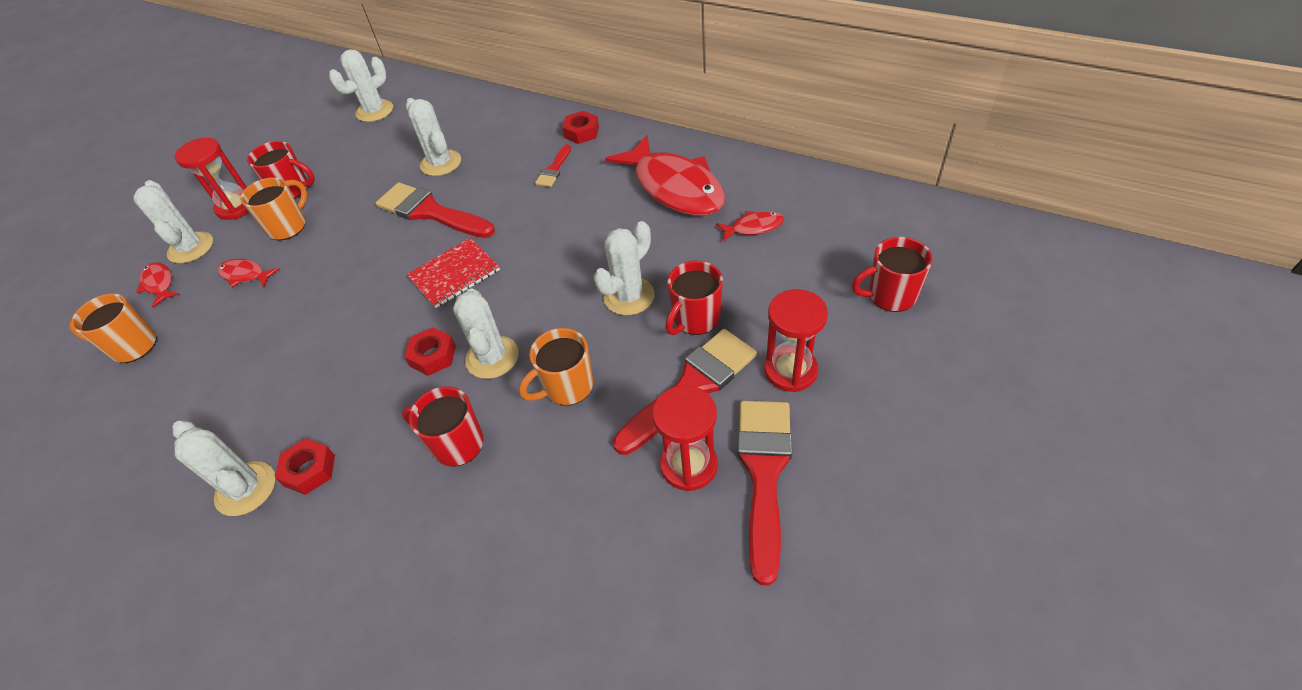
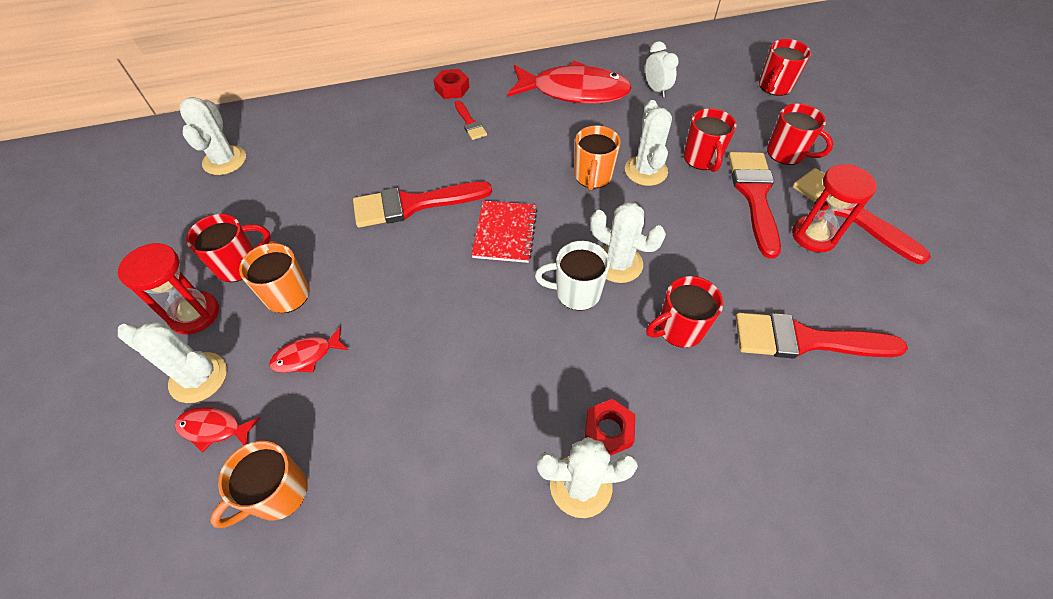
camera: 50 degrees left, 5 degrees up
red nut [404,327,456,376] -> white mug [535,241,610,311]
white cactus [406,98,461,176] -> none
orange mug [519,328,593,406] -> orange mug moved to [574,125,621,191]
red fish [716,211,784,241] -> white clock [645,41,679,97]
red hourglass [764,289,828,392] -> red mug [767,103,833,165]
none -> red brush [736,313,908,359]

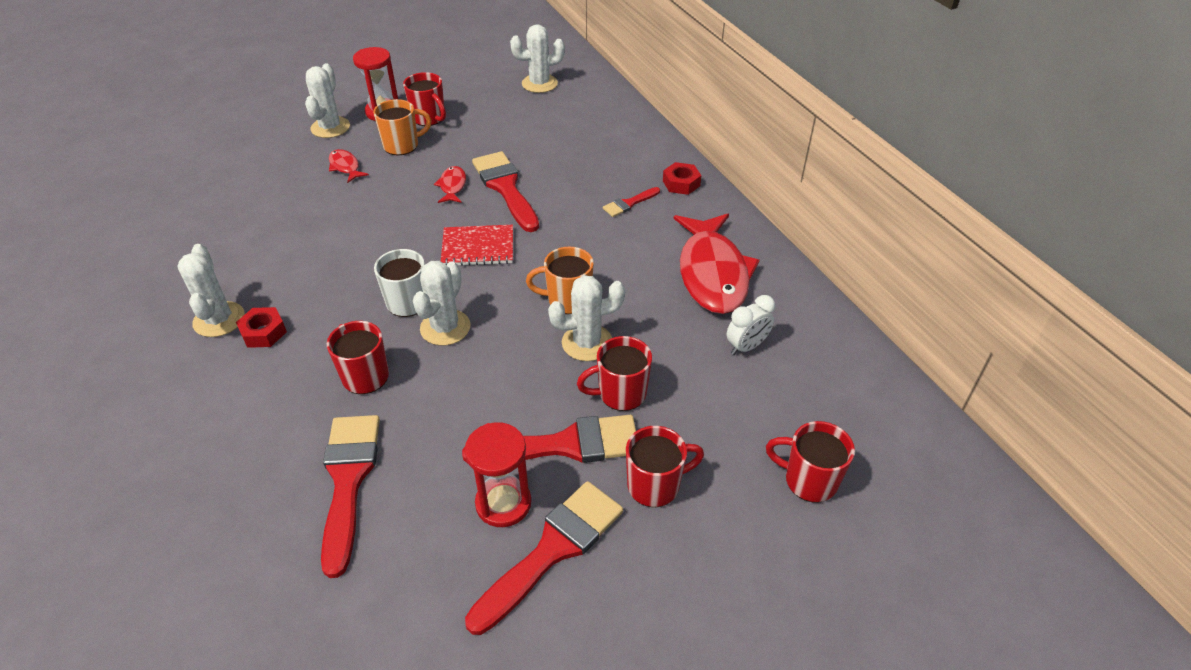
camera: 80 degrees right, 10 degrees down
red fish [175,407,260,453] -> red fish moved to [434,166,466,203]
orange mug [210,441,307,528] -> none
red mug [767,103,833,165] -> red mug turned 135 degrees counterclockwise [626,426,704,507]

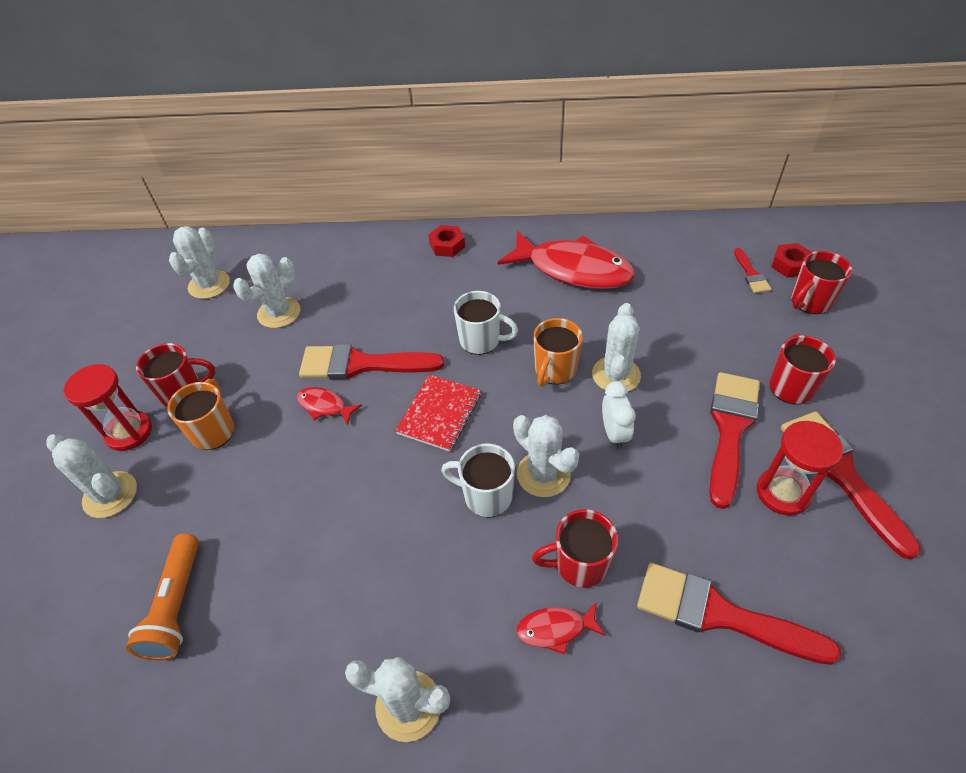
camera: 60 degrees left, 5 degrees up
red nut [236,307,287,348] -> red nut moved to [771,243,812,278]
red fish [329,149,369,183] -> red fish moved to [516,602,606,654]
red mug [577,336,652,411] -> none
red brush [603,187,660,217] -> red brush moved to [734,248,771,293]
white clock [727,295,775,355] -> white clock moved to [602,381,636,449]
none -> orange flashlight [126,533,199,660]
none -> white cactus [233,254,300,328]
none -> white mug [454,291,518,355]

